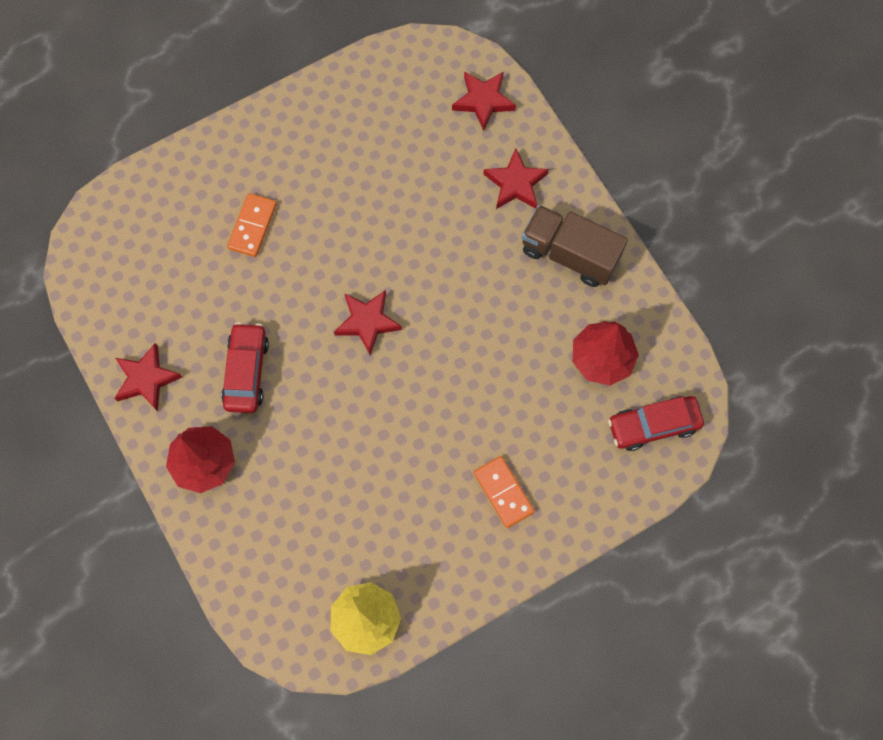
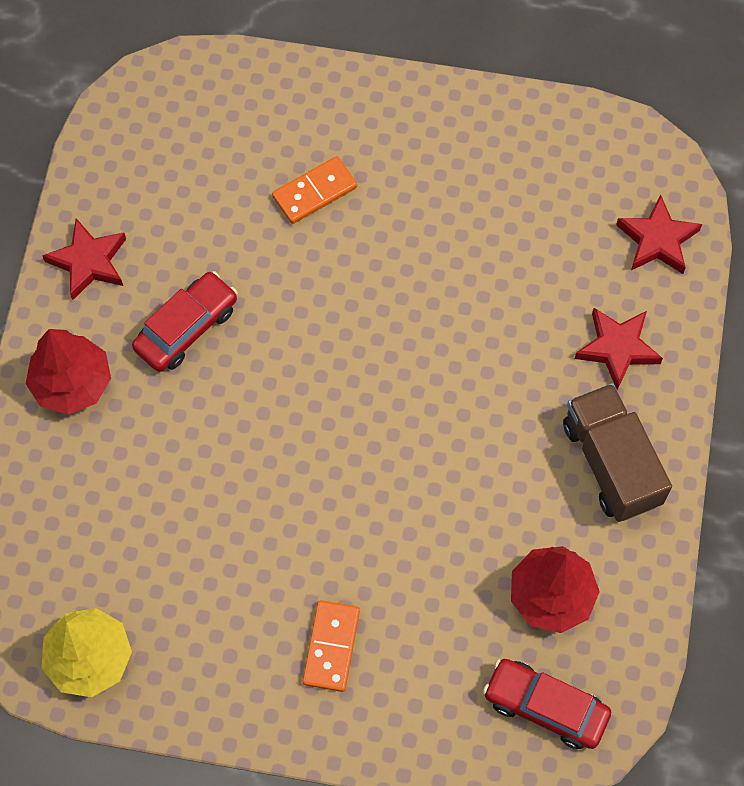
camera: 40 degrees right, 5 degrees down
red star [334,290,402,355] -> none

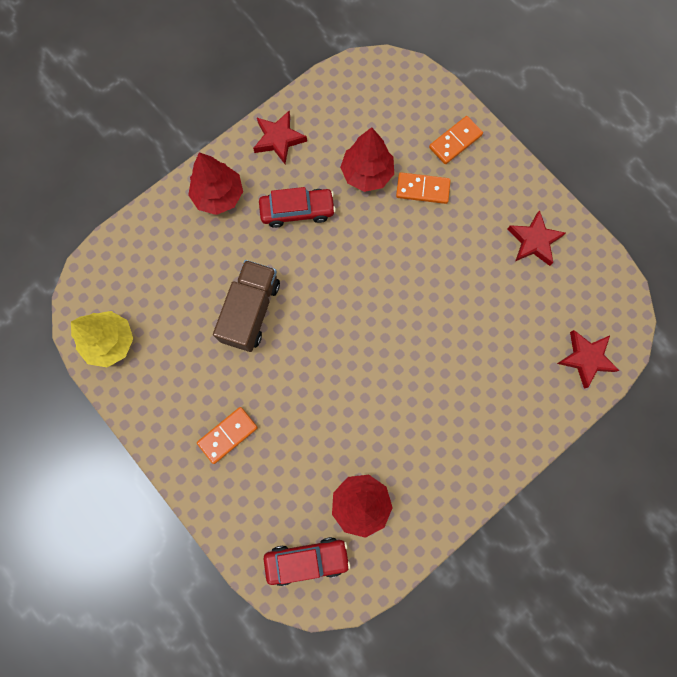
camera: 40 degrees right, 10 degrees up
red car [483,659,611,749] -> red car turned 105 degrees clockwise [264,537,350,586]
brown truck [563,383,672,522] -> brown truck moved to [213,260,280,352]
red star [575,308,663,390] -> red star moved to [507,210,566,266]
none -> red tree [340,127,394,192]
none -> orange domino [429,116,483,164]

